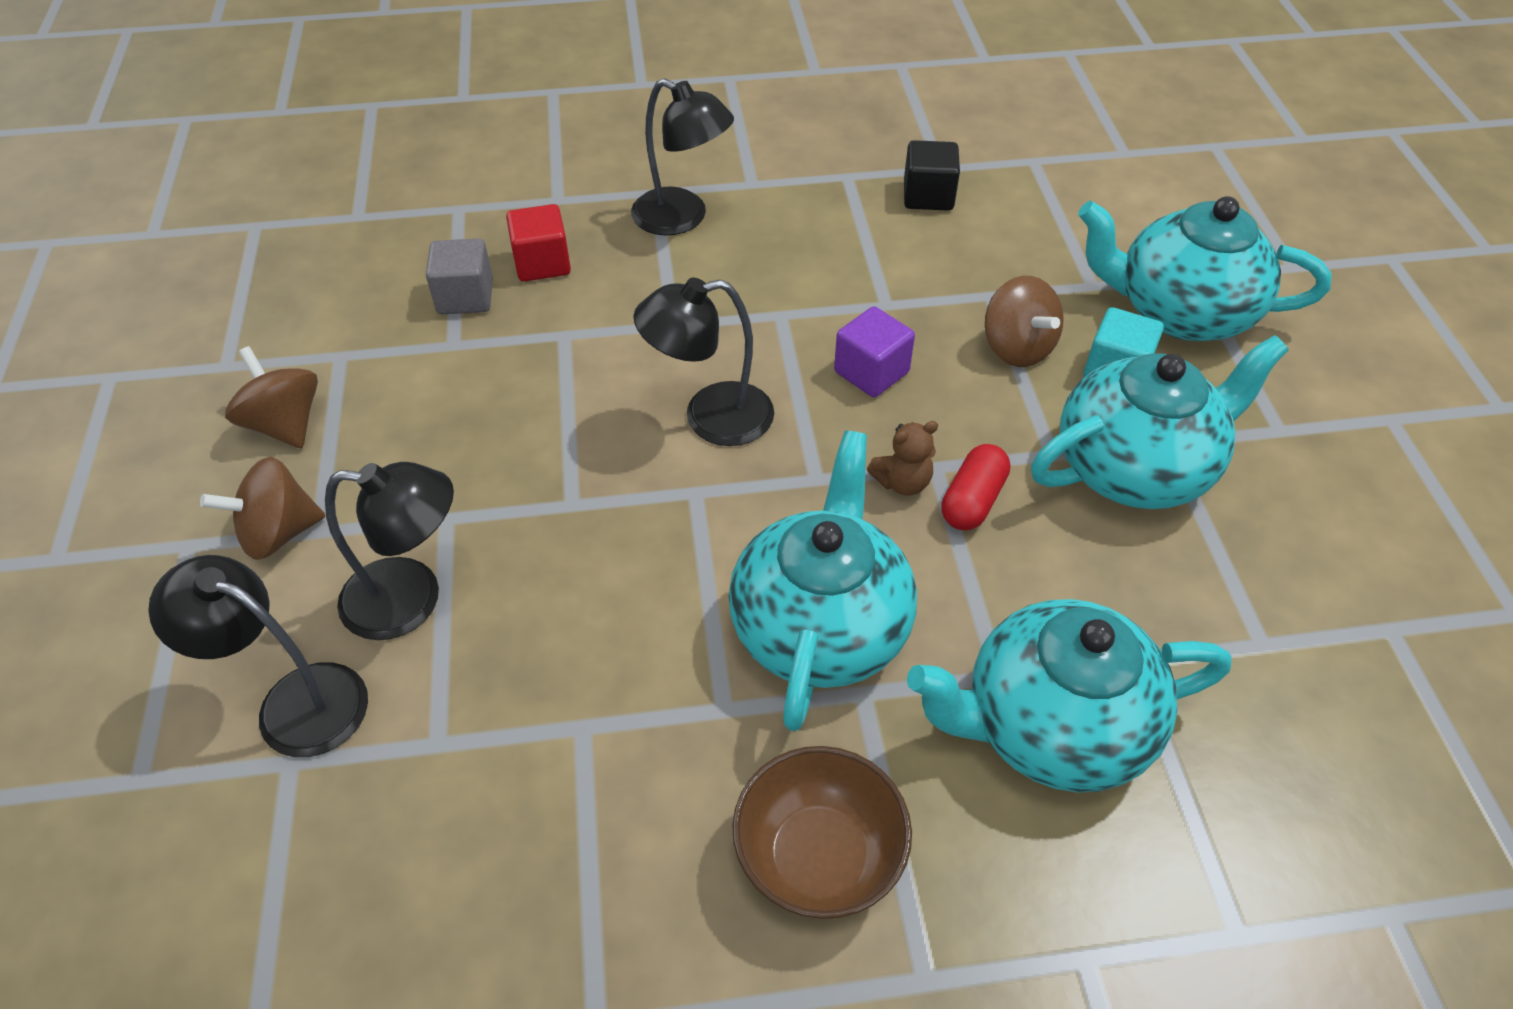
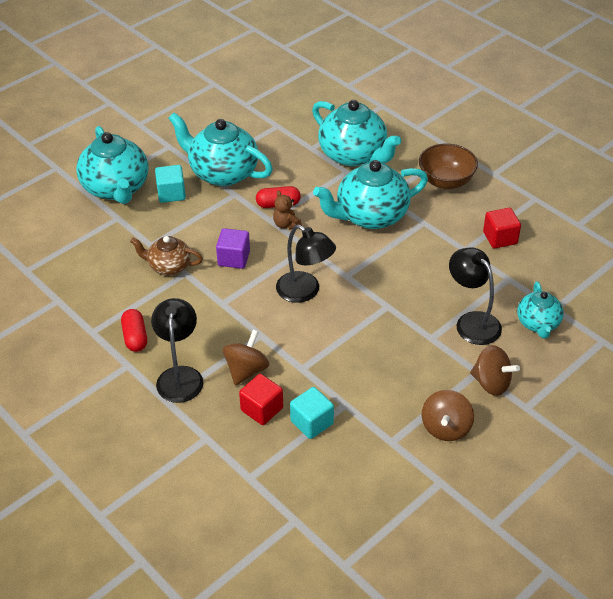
camera: 125 degrees left, 5 degrees down
black lamp [148,555,368,757] -> turquoise teapot [517,282,564,339]
grey cube [426,238,493,314] -> turquoise cube [290,387,334,439]
brown teddy bear [867,421,938,495] -> brown teddy bear turned 150 degrees counterclockwise [273,191,302,230]
black cube [904,140,960,211] -> none
brown spinning top [985,276,1064,367] -> brown spinning top moved to [222,330,269,386]
none -> red capsule [121,309,147,352]
none -> brown teapot [130,236,203,275]
none -> red cube [483,208,521,249]

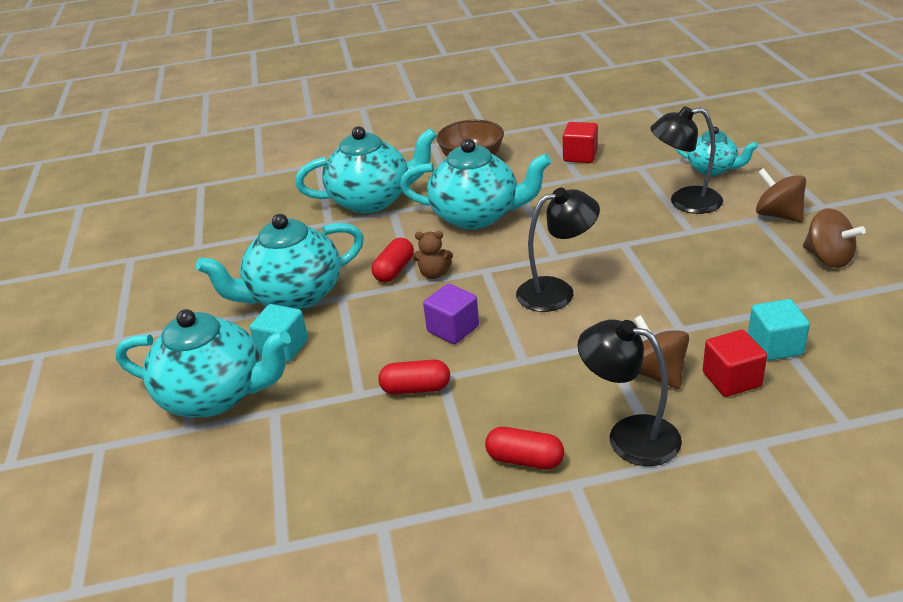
camera: 55 degrees left, 10 degrees down
brown teapot [130,236,203,275] -> red capsule [378,359,450,395]
turquoise teapot [313,160,428,229] -> turquoise teapot turned 90 degrees counterclockwise [400,139,552,230]
brown spinning top [470,345,520,396] -> brown spinning top turned 105 degrees counterclockwise [756,168,806,223]

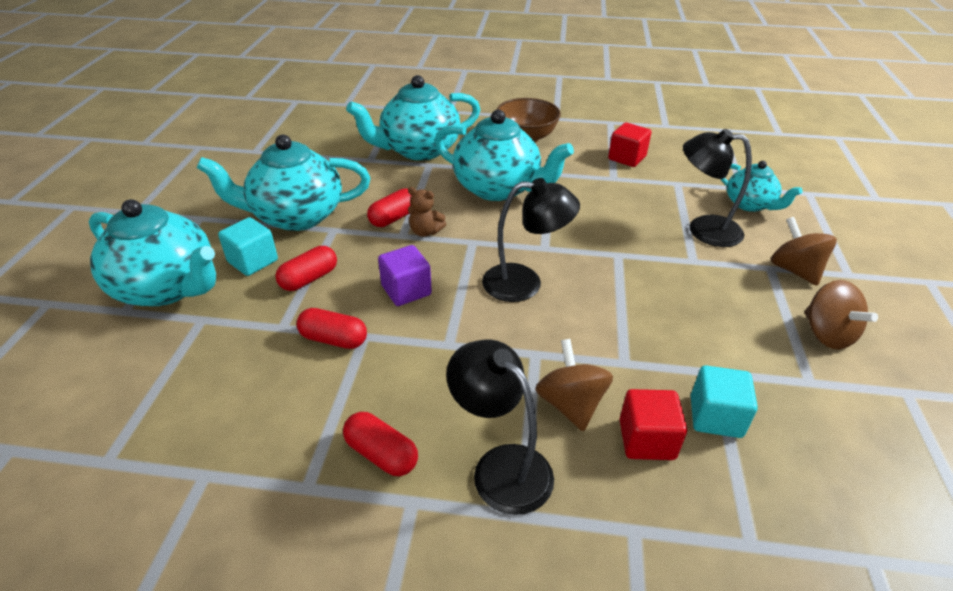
camera: 15 degrees right, 5 degrees up
turquoise teapot [295,126,437,213] -> turquoise teapot turned 150 degrees clockwise [346,75,481,161]
none -> red capsule [275,246,337,291]

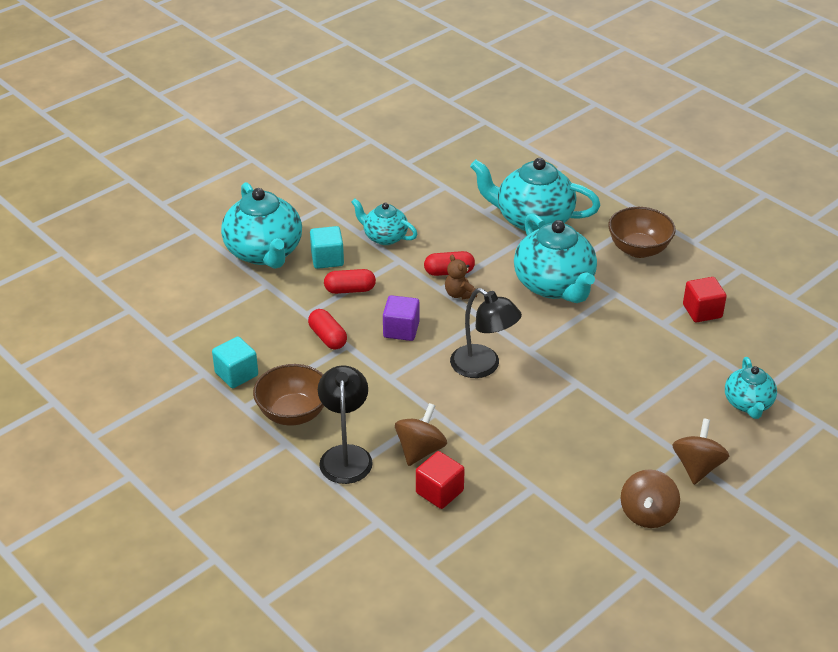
camera: 40 degrees right, 0 degrees up
turquoise teapot [197,135,370,231] -> turquoise teapot [351,199,418,245], size x0.57
red capsule [343,412,418,476] -> brown bowl [253,364,324,426]
black lamp [683,129,752,247] -> none
turquoise cube [691,365,758,438] -> turquoise cube moved to [212,337,258,388]

